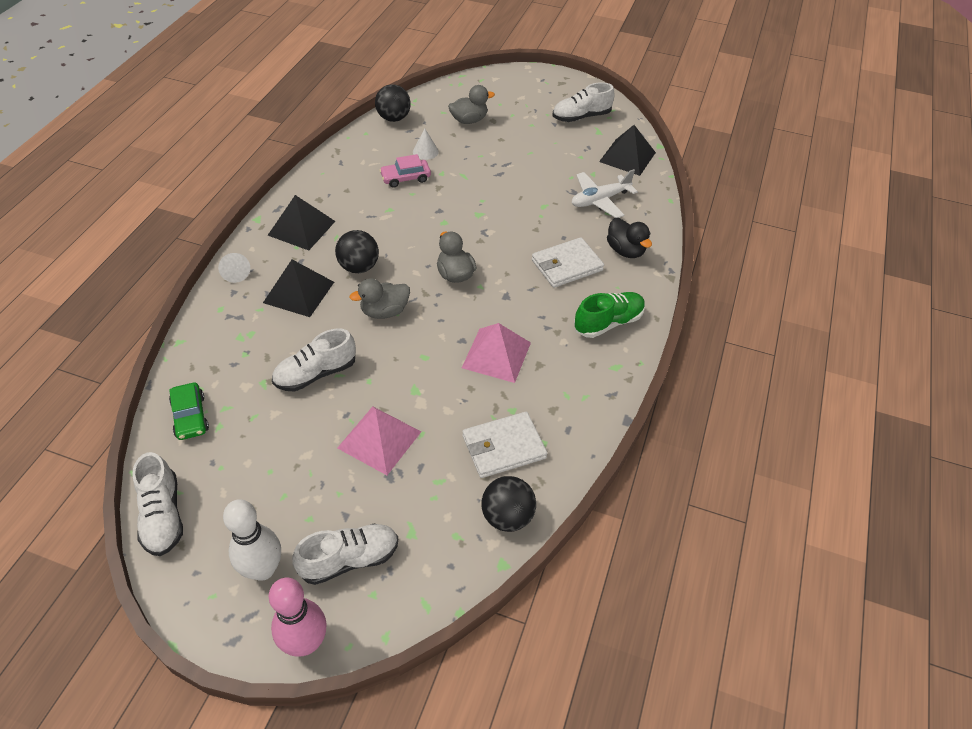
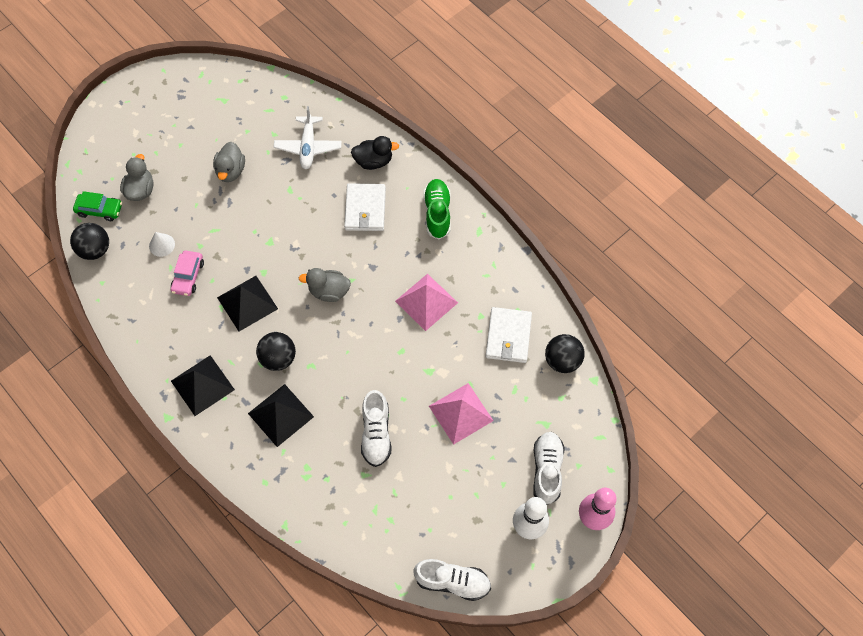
camera: 60 degrees left, 15 degrees up
green car [169,383,209,440] -> green car moved to [73,191,122,221]
white cone [218,253,250,283] -> none
grey duck [350,278,410,319] -> grey duck moved to [213,142,245,182]
white shoe [553,82,614,122] -> none
black pyramid [599,125,656,176] -> black pyramid moved to [217,276,278,331]

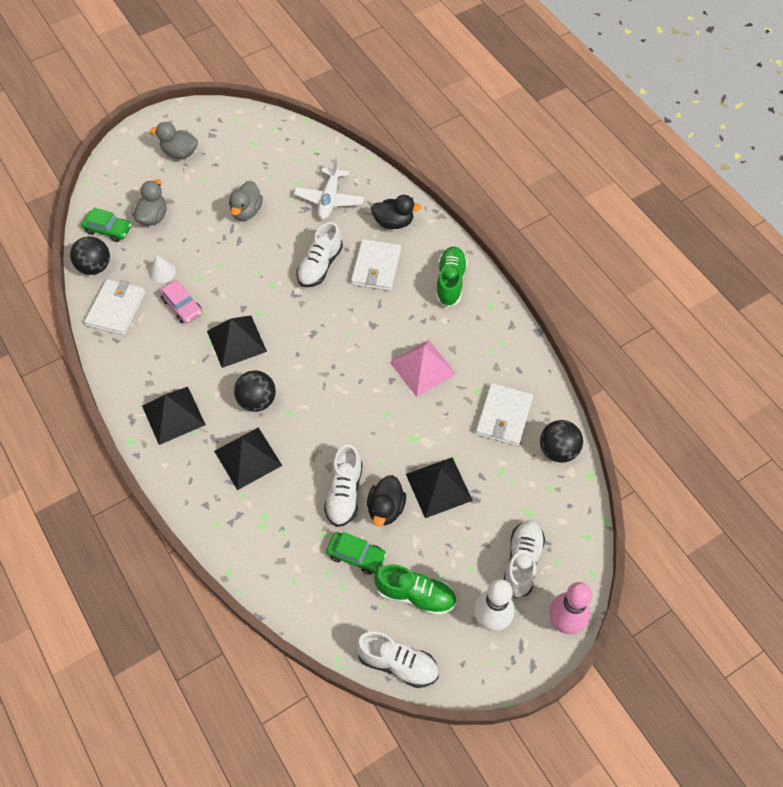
camera: 10 degrees right, 5 degrees down
pink car [171,251,204,296] -> pink car turned 60 degrees counterclockwise [159,280,202,324]
grey duck [299,268,351,302] -> grey duck moved to [150,122,198,159]
pink pyramid [429,383,493,445] -> black pyramid [406,457,473,518]
none -> white wallet [84,279,146,335]
none -> white shoe [296,222,343,287]
none -> green car [326,532,386,575]
none -> black duck [367,475,406,527]
none -> green shoe [374,564,456,616]

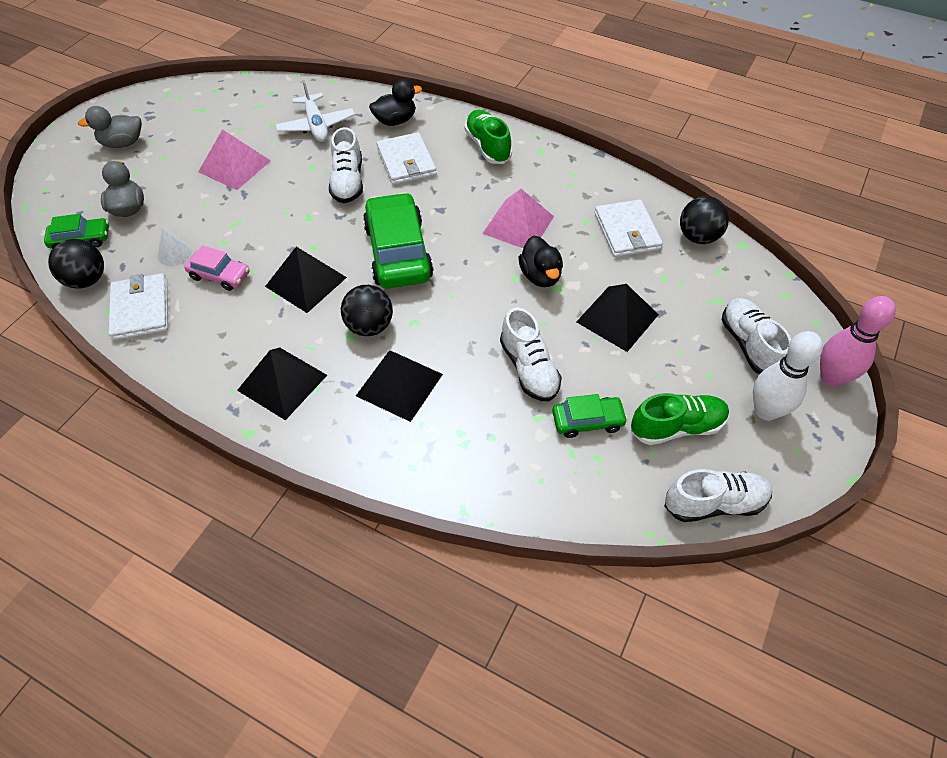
camera: 30 degrees left, 5 degrees down
grey duck [229,181,263,221] -> pink pyramid [198,129,271,190]
black duck [367,475,406,527] -> black duck moved to [518,236,563,287]
none -> green car [363,192,434,289]

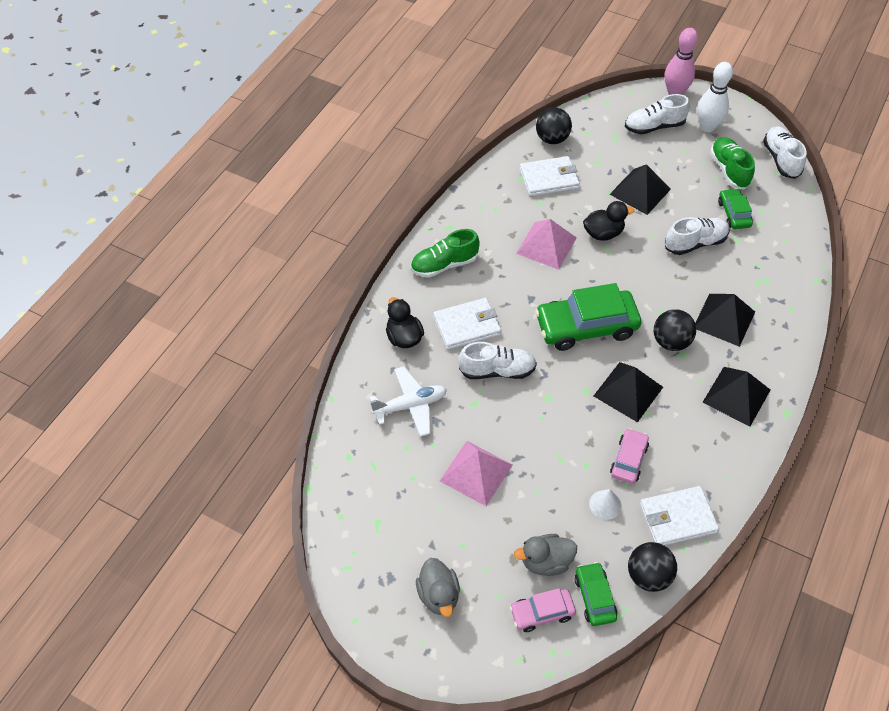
camera: 90 degrees left, 0 degrees up
none -> pink car [510,588,576,632]

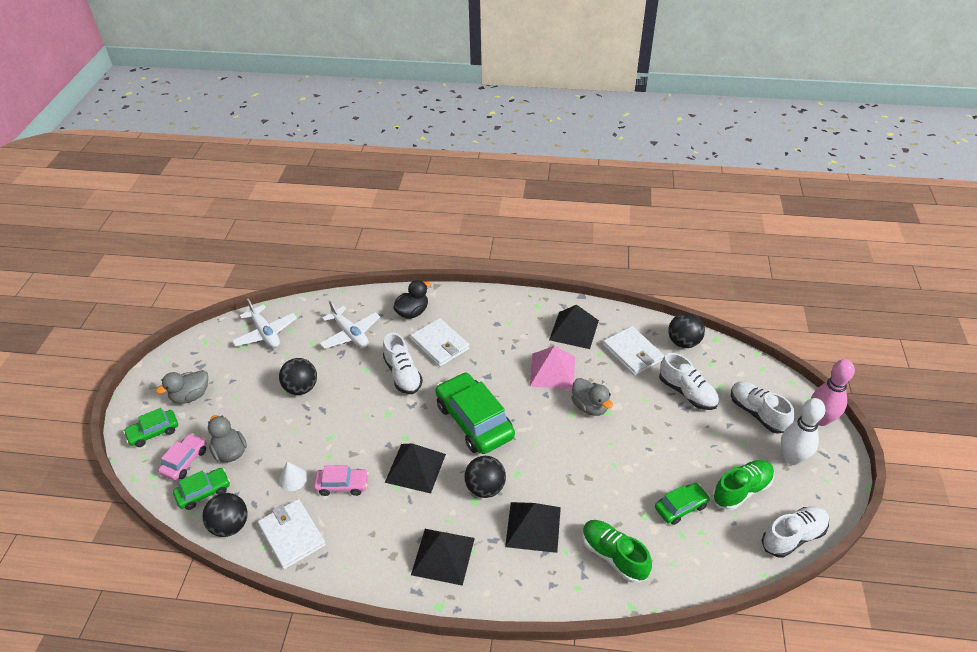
camera: 70 degrees right, 10 degrees down
green shoe [411,229,480,278] -> green shoe moved to [582,520,652,583]
pink pyramid [440,441,512,506] -> black ball [279,358,317,395]
pink car [510,588,576,632] -> pink car turned 60 degrees clockwise [158,433,207,481]
black duck [583,201,634,241] -> grey duck [571,378,613,416]
black pyramid [610,164,671,215] -> black pyramid moved to [549,305,599,349]
white shoe [665,217,730,255] -> white shoe moved to [659,353,719,410]
none -> green car [123,408,178,447]
none -> white plane [232,299,297,348]

